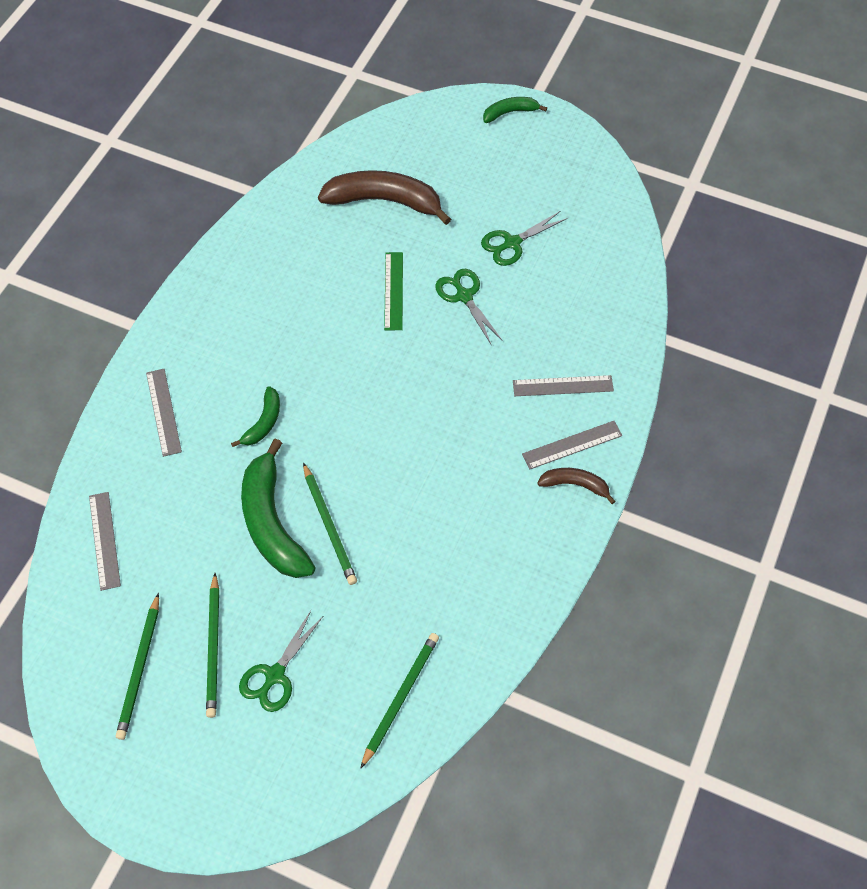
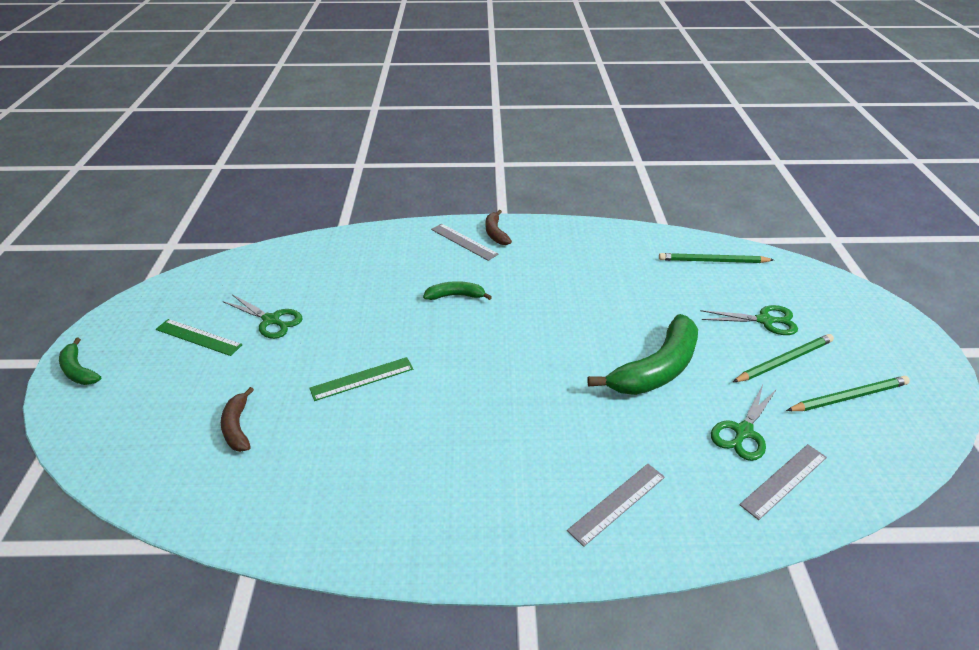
camera: 115 degrees left, 20 degrees down
green banana [231,386,280,447] -> green banana moved to [423,281,492,300]
green pencil [303,462,357,585] -> none
brown banana [318,170,451,225] -> brown banana [221,387,254,452], size x0.51
green scissors [435,269,503,344] -> green scissors moved to [711,385,777,461]
grey ruler [513,375,614,396] -> none
none -> green ruler [156,319,243,356]

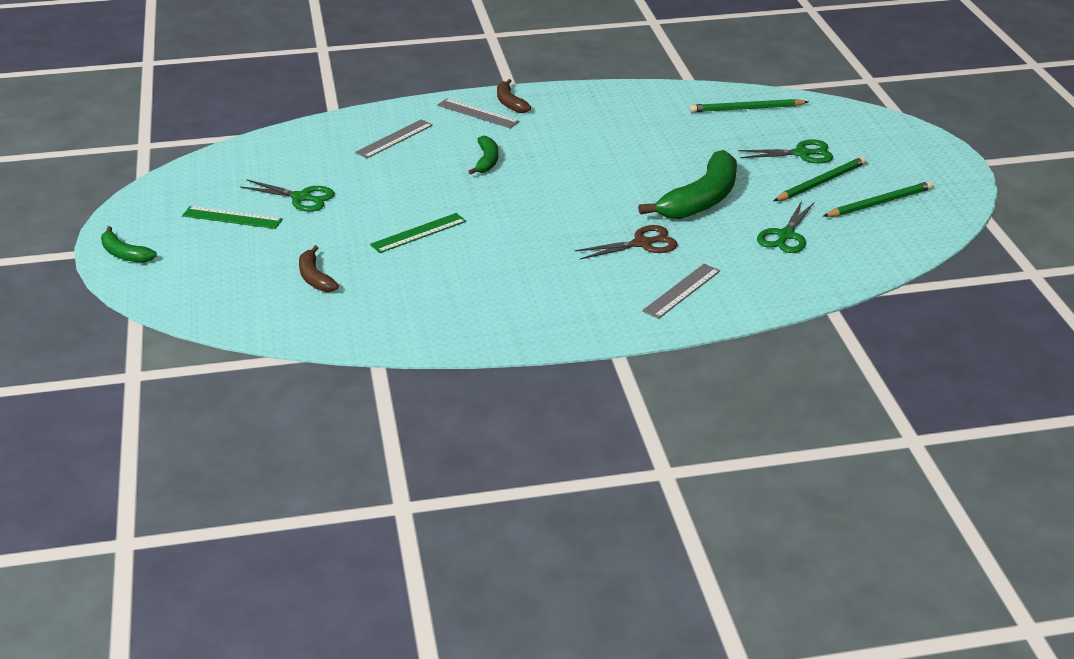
camera: 10 degrees left, 5 degrees down
green banana [423,281,492,300] -> green banana turned 105 degrees clockwise [468,136,498,175]
grey ruler [739,444,827,520] -> grey ruler moved to [355,119,433,158]
none -> brown scissors [575,225,677,260]

